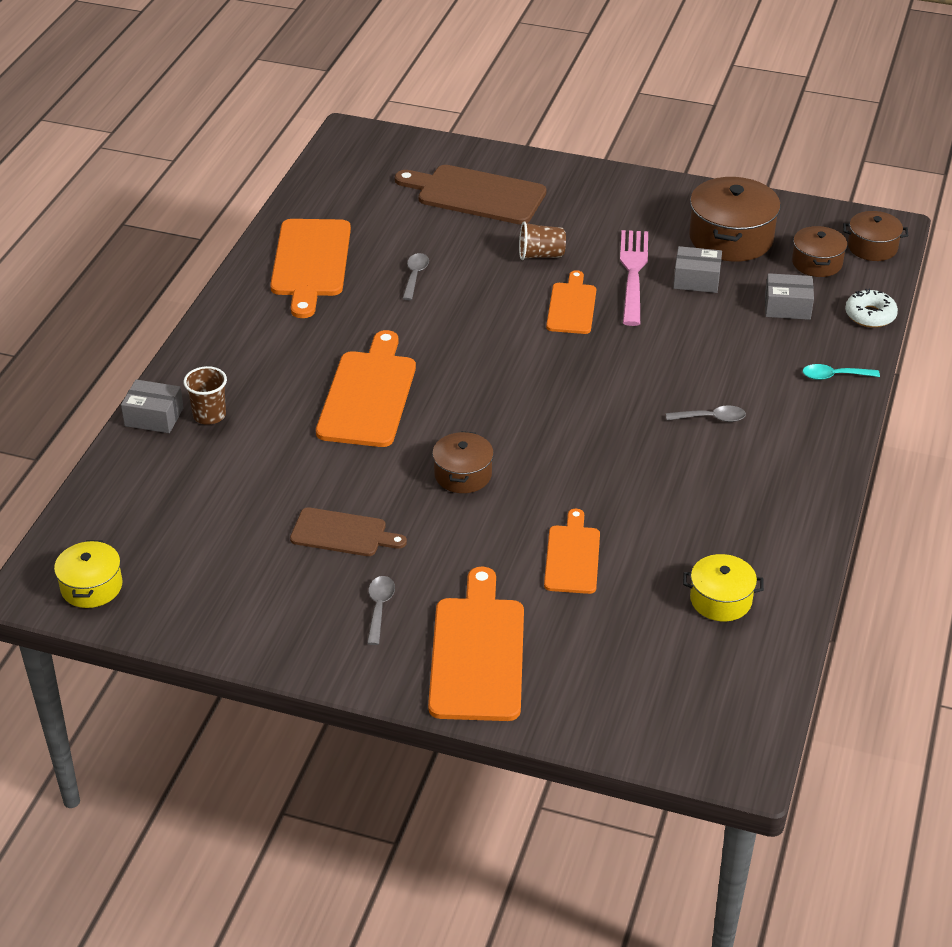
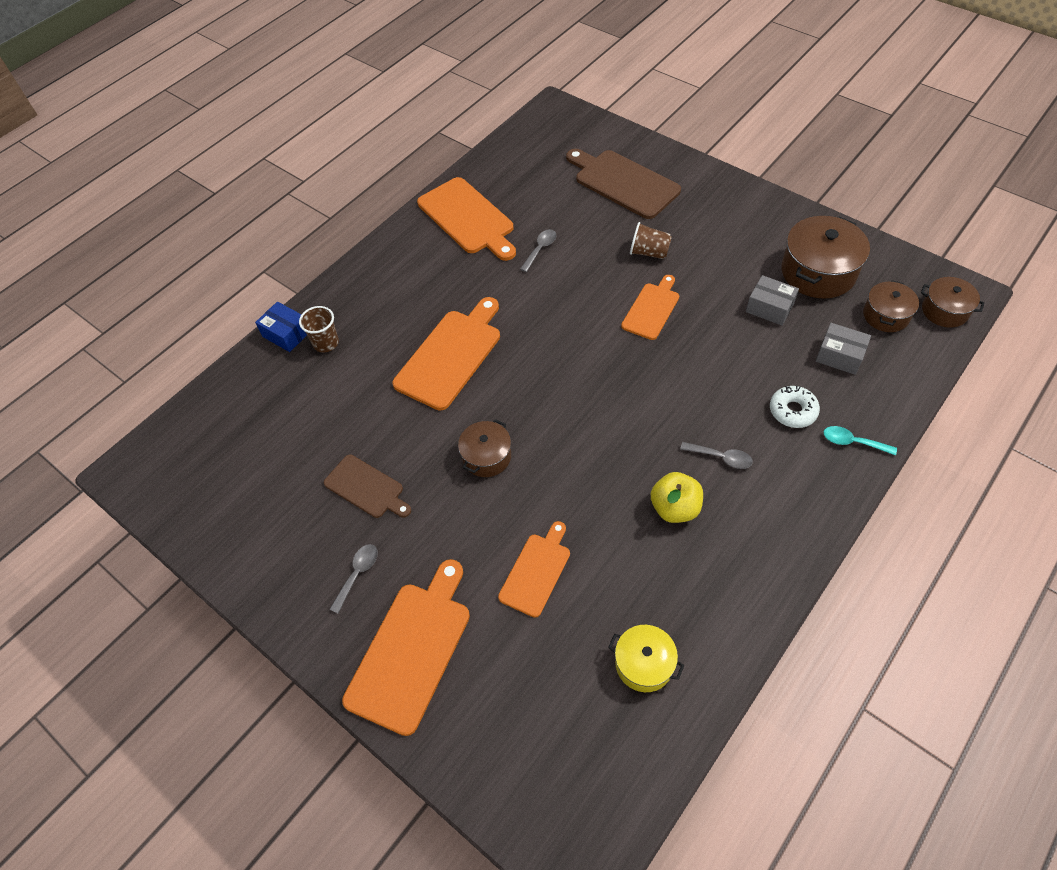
camera: 25 degrees right, 15 degrees up
yellow pot [54,540,122,608] -> none
grey box [121,379,184,433] -> blue box [255,302,307,352]
orange cutting board [270,219,351,318] -> orange cutting board turned 60 degrees counterclockwise [417,177,516,261]
pink fork [620,230,648,326] -> none
white donut [845,289,898,328] -> white donut moved to [770,386,820,428]
none -> yellow apple [651,472,703,523]

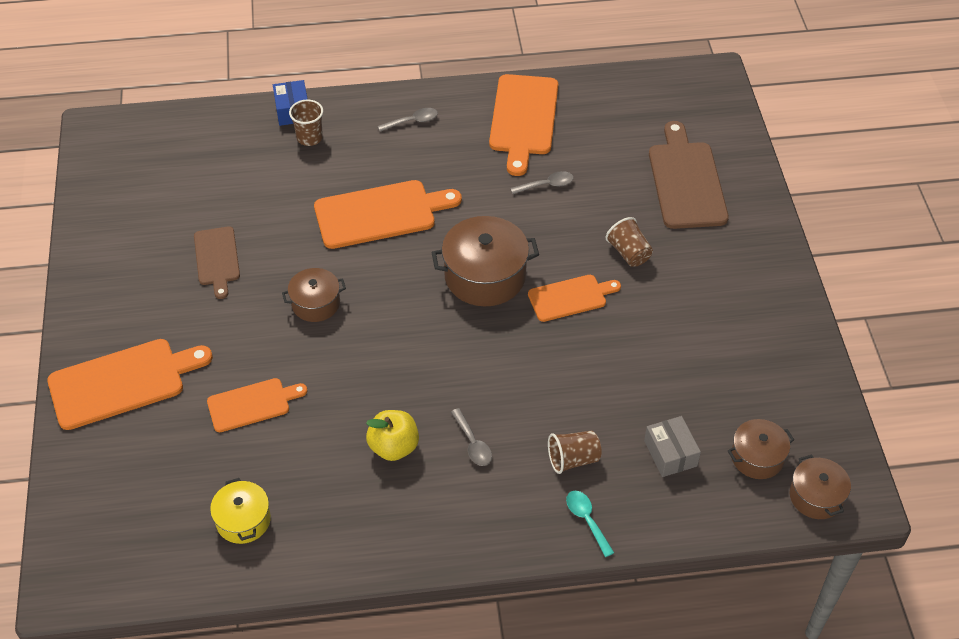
camera: 40 degrees right, 5 degrees down
grey spoon [329,544,378,613] -> grey spoon moved to [378,108,438,131]
grey box [746,275,799,326] -> none
white donut [770,386,820,428] -> brown cup [548,431,602,474]
brown pot [781,216,870,299] -> brown pot moved to [431,216,539,306]

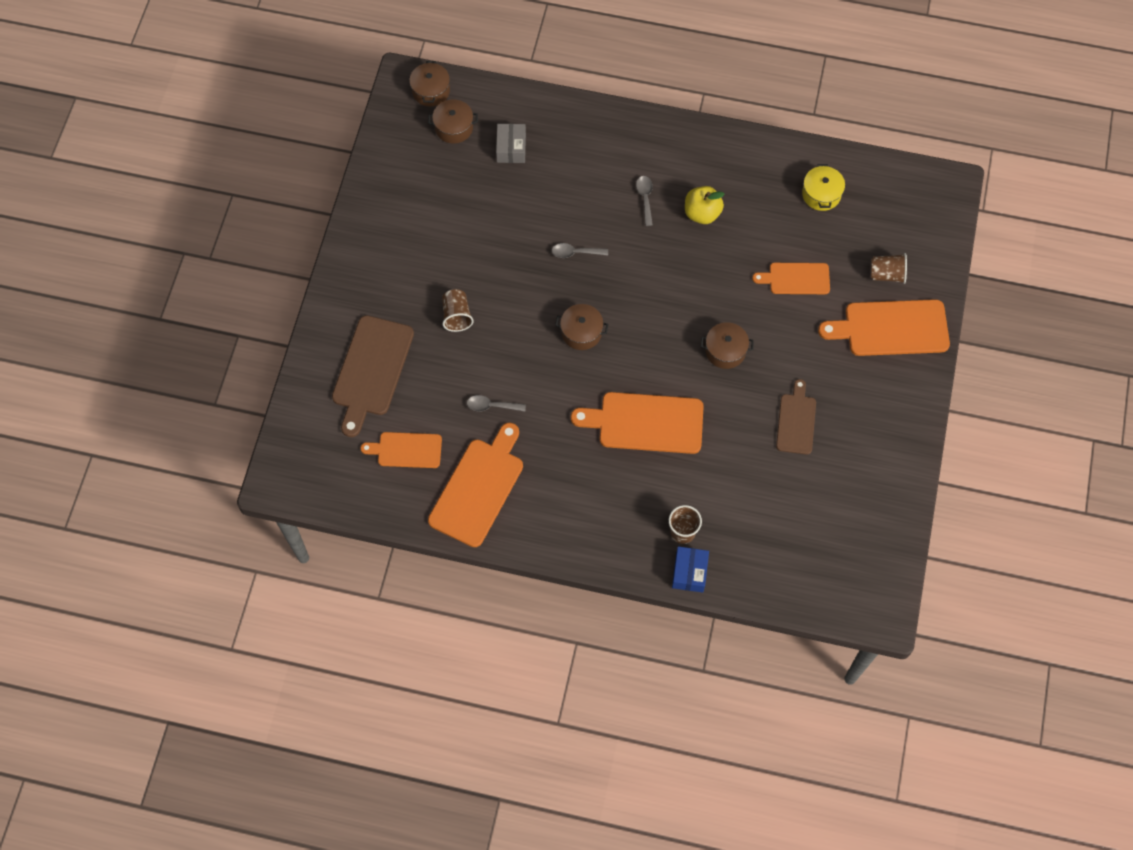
camera: 160 degrees left, 15 degrees up
grey spoon [378,108,438,131] -> grey spoon moved to [551,243,608,258]
brown pot [431,216,539,306] -> brown pot [555,304,608,350], size x0.59
orange cutting board [528,275,621,322] -> orange cutting board moved to [360,432,442,468]
brown cup [548,431,602,474] -> brown cup moved to [871,253,907,284]
turquoise spoon [566,491,614,557] -> none

